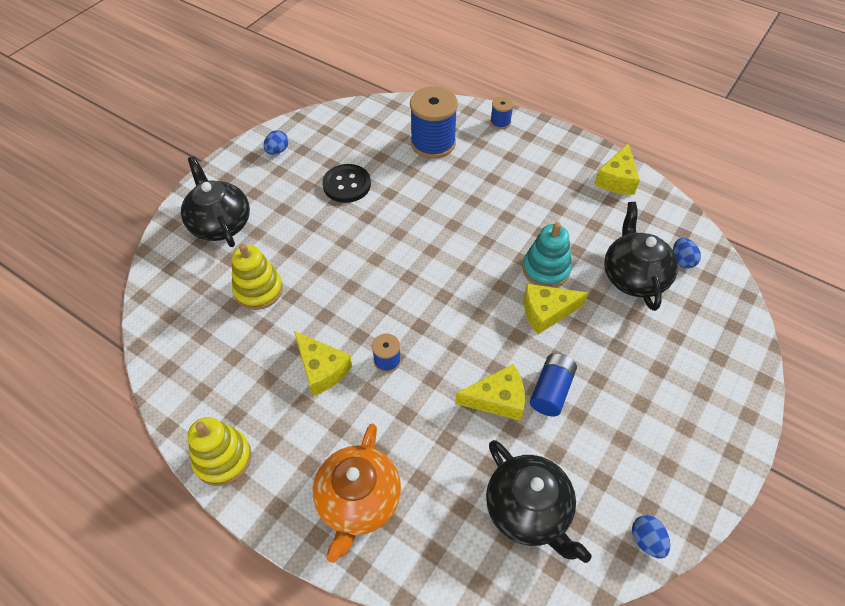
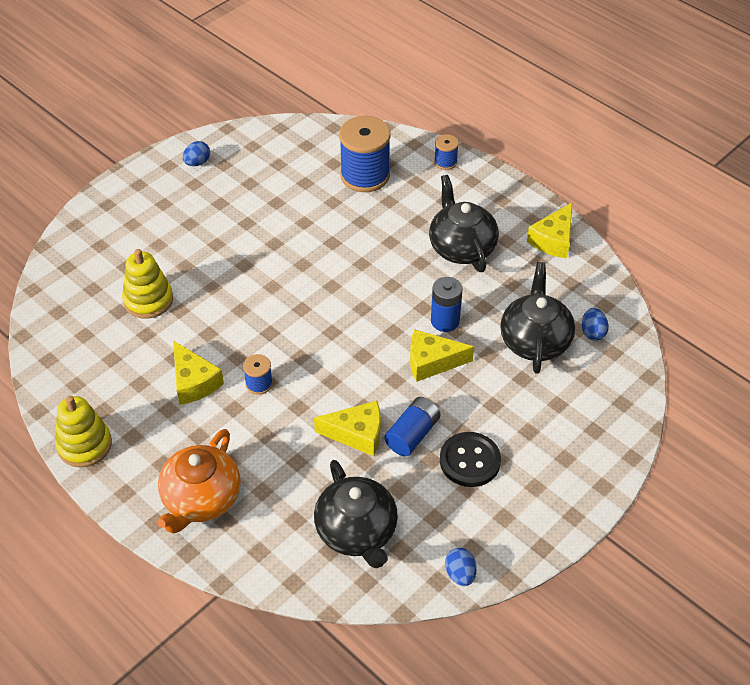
camera: 10 degrees right, 5 degrees down
black teapot [181,156,250,247] -> black teapot moved to [429,175,499,272]
black button [322,164,371,203] -> black button moved to [440,432,501,487]
turquoise stacking toy [522,222,572,288] -> blue battery [431,277,462,332]

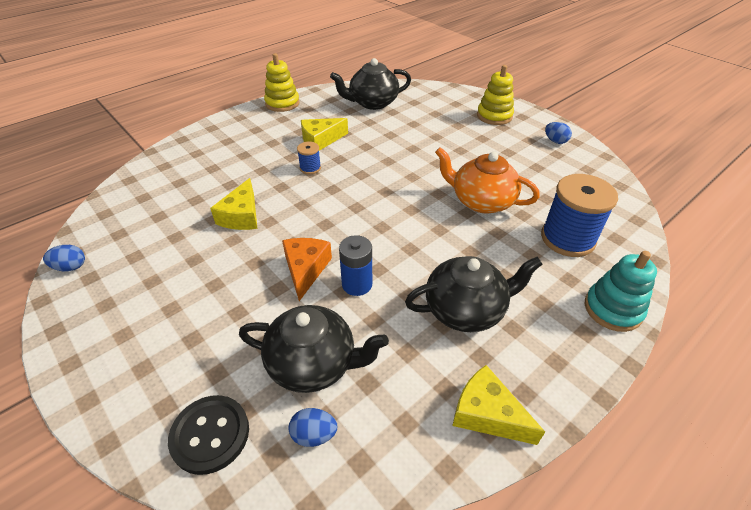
camera: 95 degrees right, 5 degrees down
yellow stacking toy [122,249,173,319] -> yellow stacking toy moved to [477,65,514,125]
orange teapot [157,429,241,534] -> orange teapot moved to [435,147,540,214]
black teapot [314,460,398,568] -> black teapot moved to [330,58,411,110]
blue battery [385,397,440,456] -> none
yellow cheese [410,329,474,382] -> orange cheese [282,238,332,301]
blue spool [434,134,459,170] -> turquoise stacking toy [585,251,657,332]
black button [440,432,501,487] -> black button moved to [168,395,249,475]

